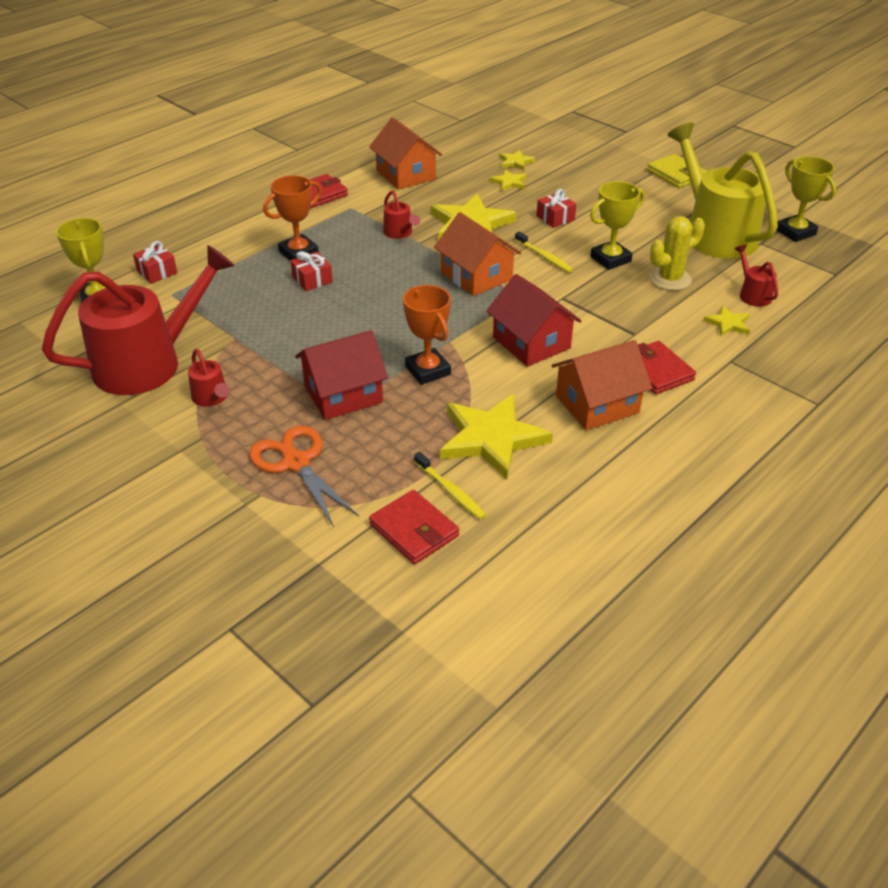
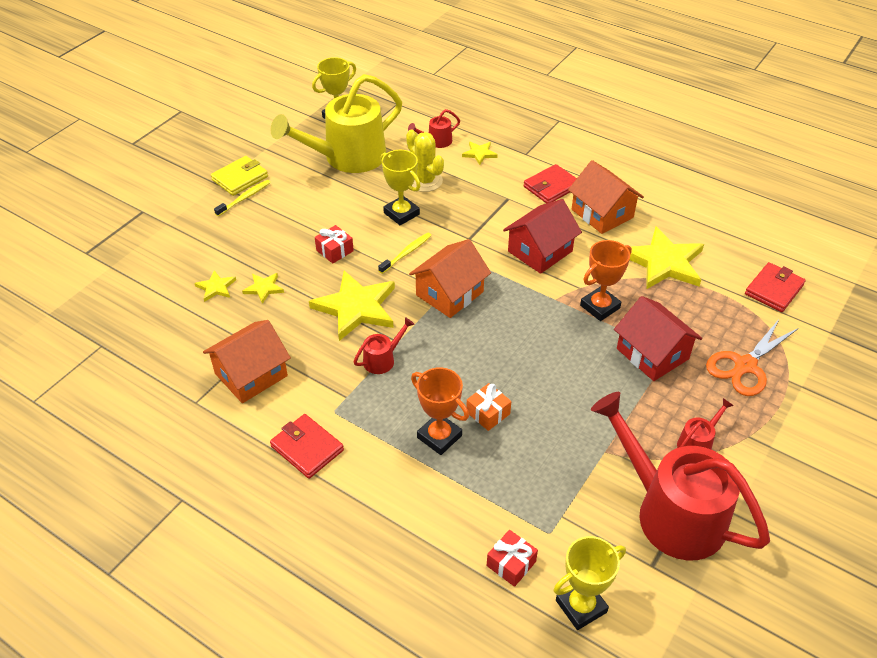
camera: 100 degrees left, 5 degrees up
red gift [290,251,333,291] -> orange gift [466,383,511,431]
yellow toothbrush [414,452,486,520] -> yellow toothbrush moved to [214,180,271,216]

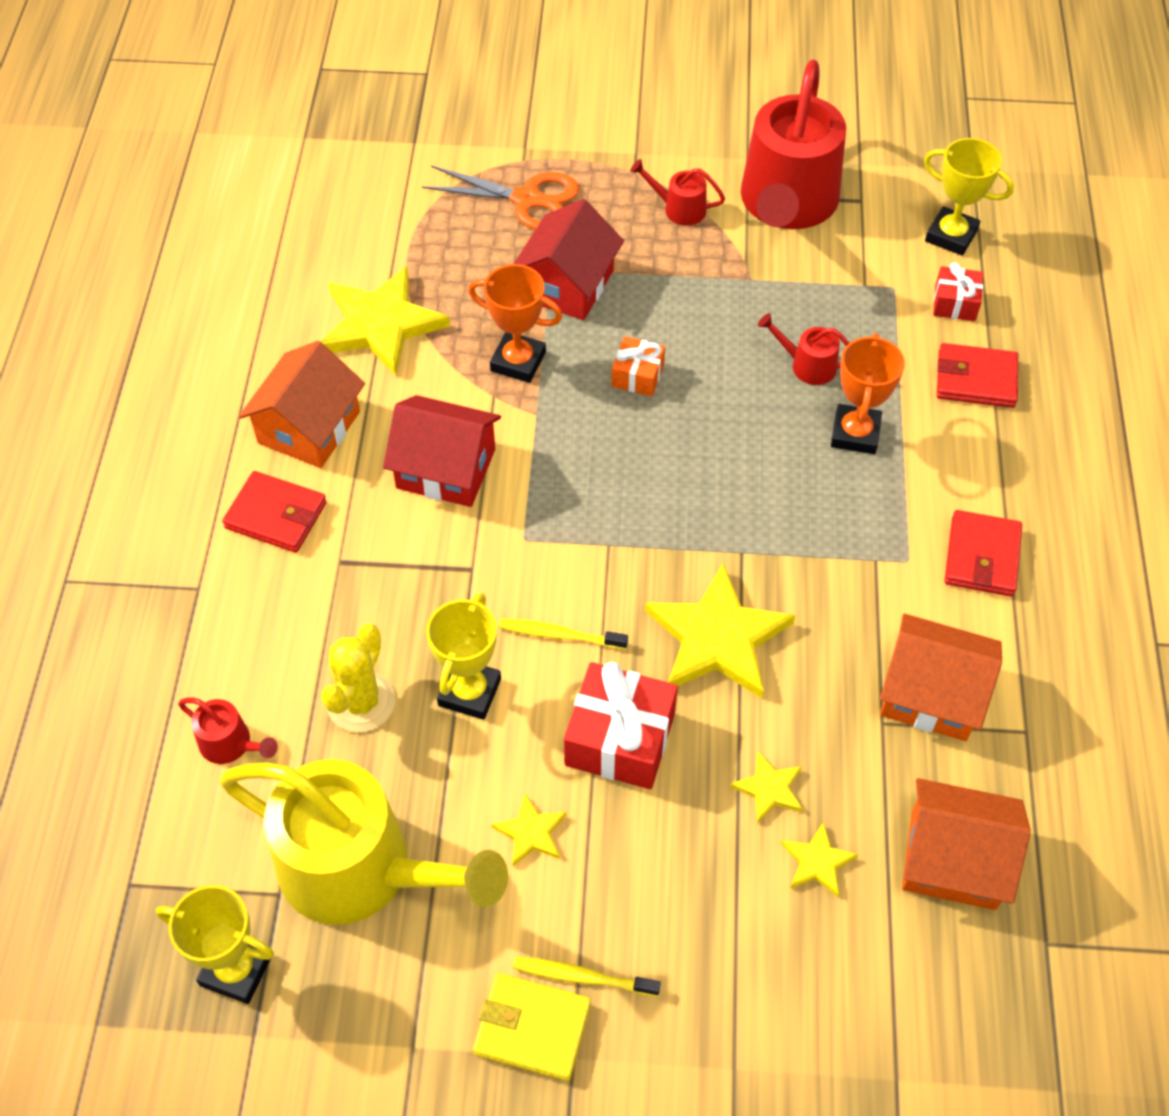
camera: 120 degrees left, 10 degrees up
red gift [315,225,354,264] -> red gift [564,662,678,789], size x1.79
red watering can [353,317,415,374] -> red watering can moved to [758,313,850,385]
orange house [409,239,491,318] -> orange house moved to [902,778,1031,910]
yellow star [462,142,498,165] -> yellow star moved to [491,794,567,866]
orange gift [466,383,511,431] -> orange gift moved to [611,336,665,396]
red wallet [745,262,806,312] -> red wallet moved to [937,343,1018,408]

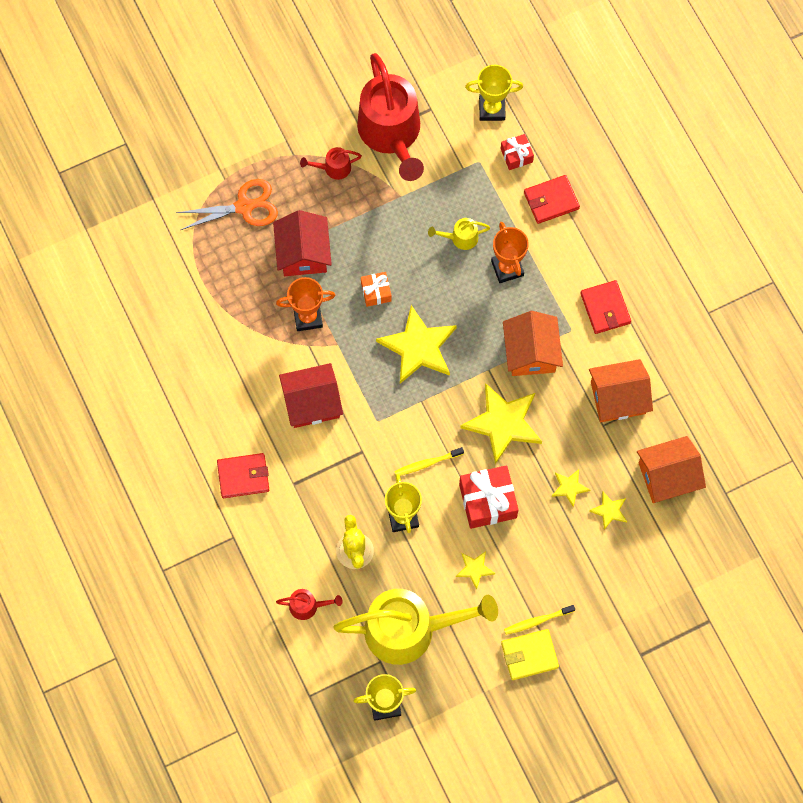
camera: 30 degrees left, 15 degrees up
orange house [239,341,365,468] -> orange house moved to [503,311,563,376]
yellow star [321,267,450,376] -> yellow star moved to [376,305,457,384]
red watering can [758,313,850,385] -> yellow watering can [428,218,490,250]

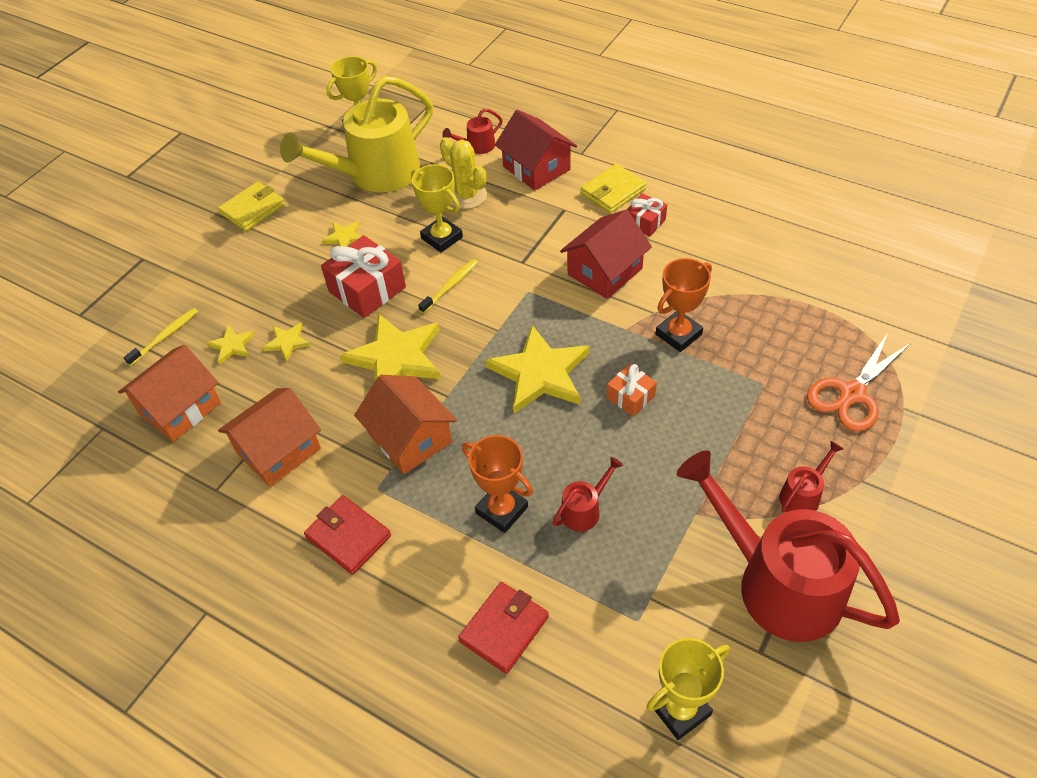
camera: 150 degrees right, 20 degrees down
red wallet [217,453,269,498] -> yellow wallet [581,164,647,213]
red house [273,210,332,276] -> red house moved to [495,110,577,190]
yellow watering can [428,218,490,250] -> red watering can [553,457,623,531]
red gift [501,134,534,170] -> red gift moved to [626,194,667,236]
yellow toothbrush [504,605,575,635] -> yellow toothbrush moved to [124,308,198,366]

